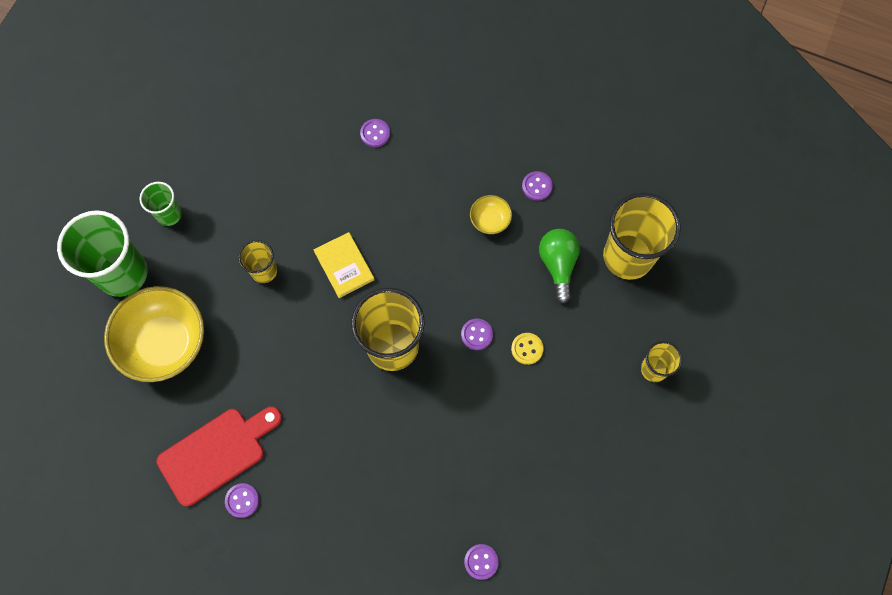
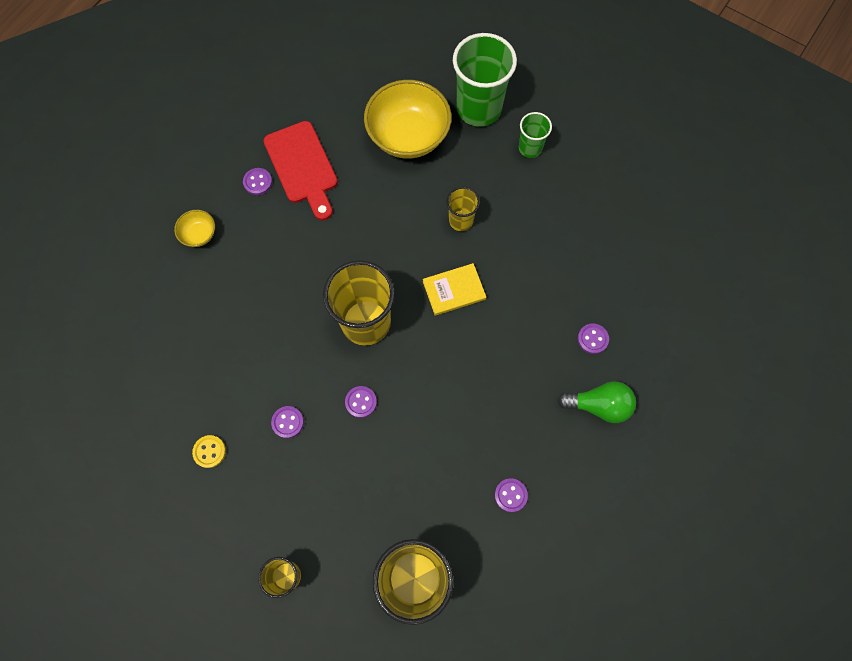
camera: 100 degrees right, 0 degrees up
purple button [464,544,499,580] -> purple button moved to [271,406,304,438]
yellow bowl [470,195,512,234] -> yellow bowl moved to [174,210,215,247]
yellow button [511,333,543,365] -> yellow button moved to [192,435,226,468]
green light bulb [539,229,580,304] -> green light bulb moved to [557,381,636,423]

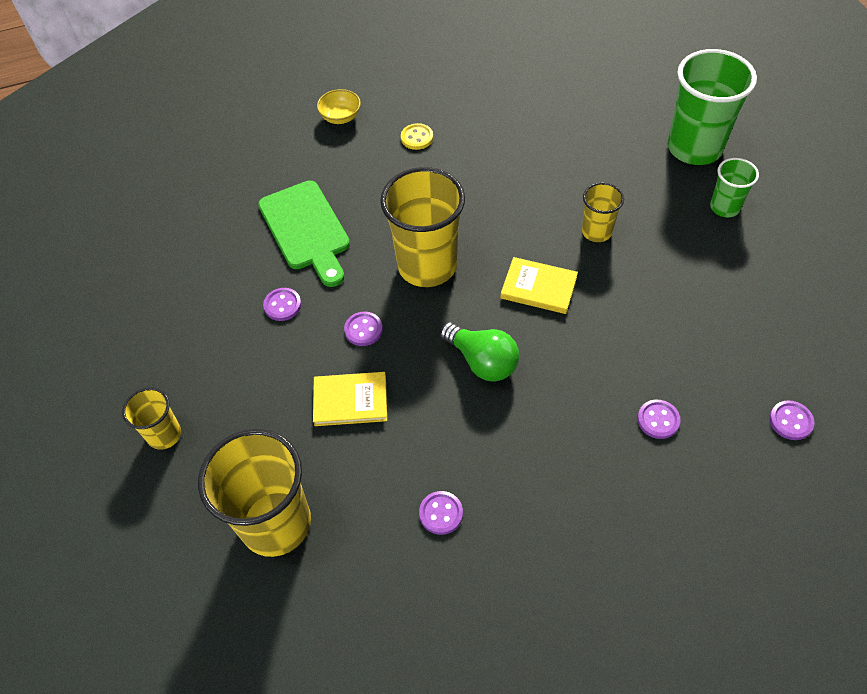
camera: 40 degrees right, 15 degrees down
yellow button [192,435,226,468] -> yellow button moved to [401,123,433,150]
purple button [243,168,272,195] -> purple button moved to [769,400,815,440]
red cutting board [263,121,338,221] -> none
yellow bowl [364,80,452,159] -> none
green light bulb [557,381,636,423] -> green light bulb moved to [440,322,519,382]
none -> green cutting board [258,181,350,287]
none -> yellow book [313,372,387,426]

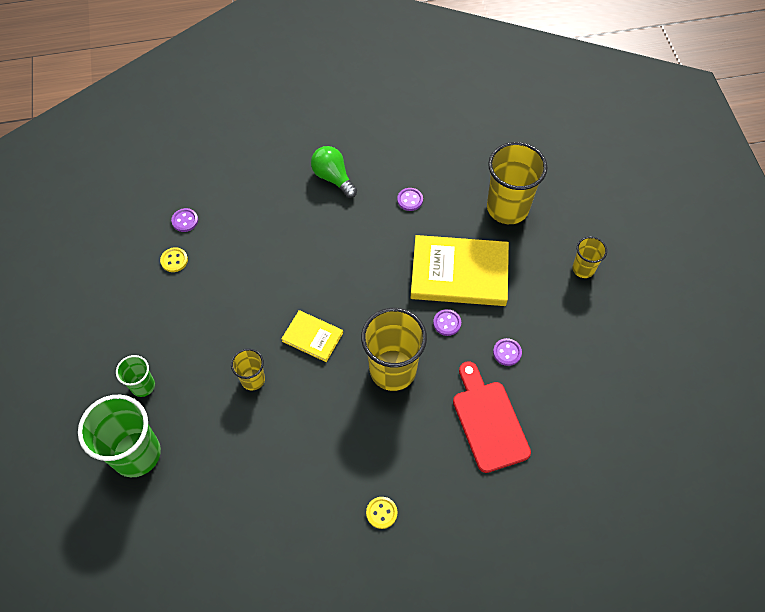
camera: 175 degrees left, 5 degrees up
green cutting board [258,181,350,287] -> red cutting board [453,361,531,473]
yellow book [313,372,387,426] -> yellow book [411,235,509,306], size x1.94
yellow bowl [317,89,361,124] -> none
green light bulb [440,322,519,382] -> green light bulb moved to [311,146,357,198]
purple button [637,400,681,439] -> none
none -> yellow button [160,247,188,272]

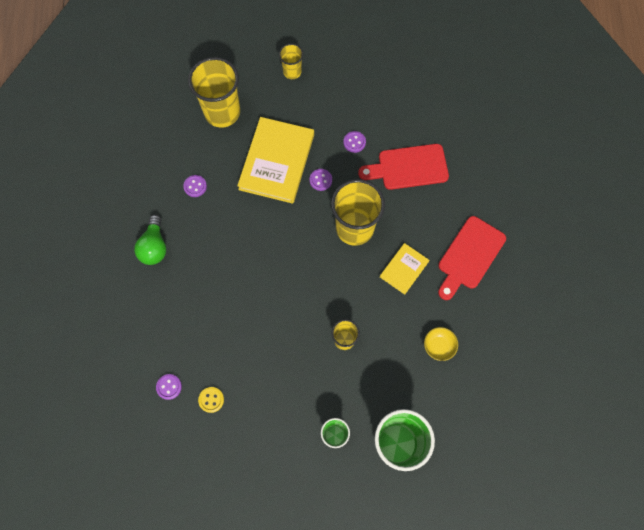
camera: 80 degrees left, 10 degrees up
yellow book [281,310,343,362] -> yellow book moved to [380,243,430,295]
green light bulb [311,146,357,198] -> green light bulb turned 60 degrees counterclockwise [134,215,166,265]
yellow button [366,497,397,529] -> red cutting board [438,216,506,300]
none -> yellow bowl [424,327,458,361]

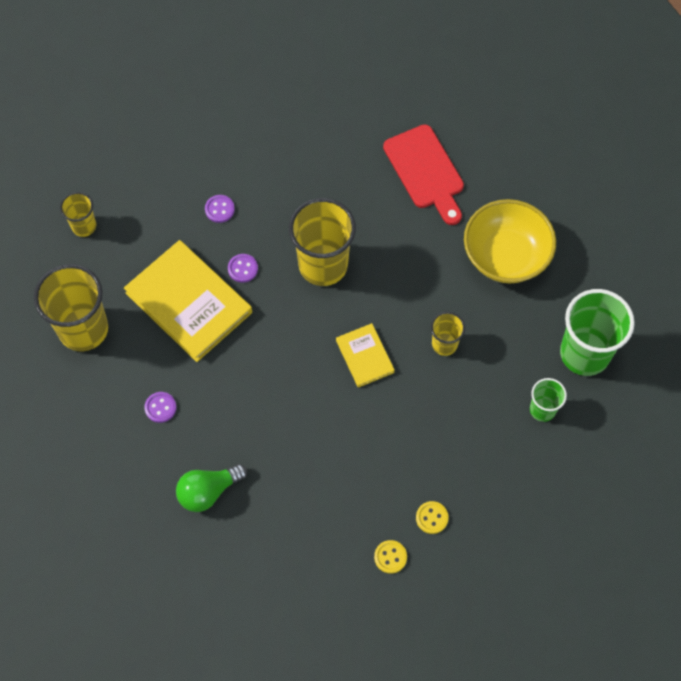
camera: 60 degrees left, 5 degrees down
green light bulb [134,215,166,265] -> green light bulb turned 120 degrees clockwise [176,464,247,512]
purple button [156,374,182,400] -> yellow button [374,540,407,574]
red cutting board [358,144,449,190] -> none
yellow book [380,243,430,295] -> yellow book moved to [336,323,395,388]
yellow bowl [424,327,458,361] -> yellow bowl [464,199,556,283], size x2.21

